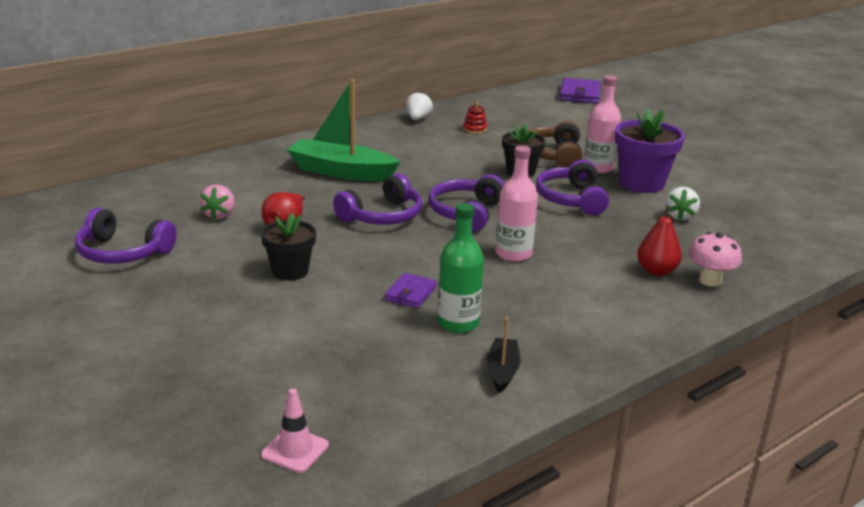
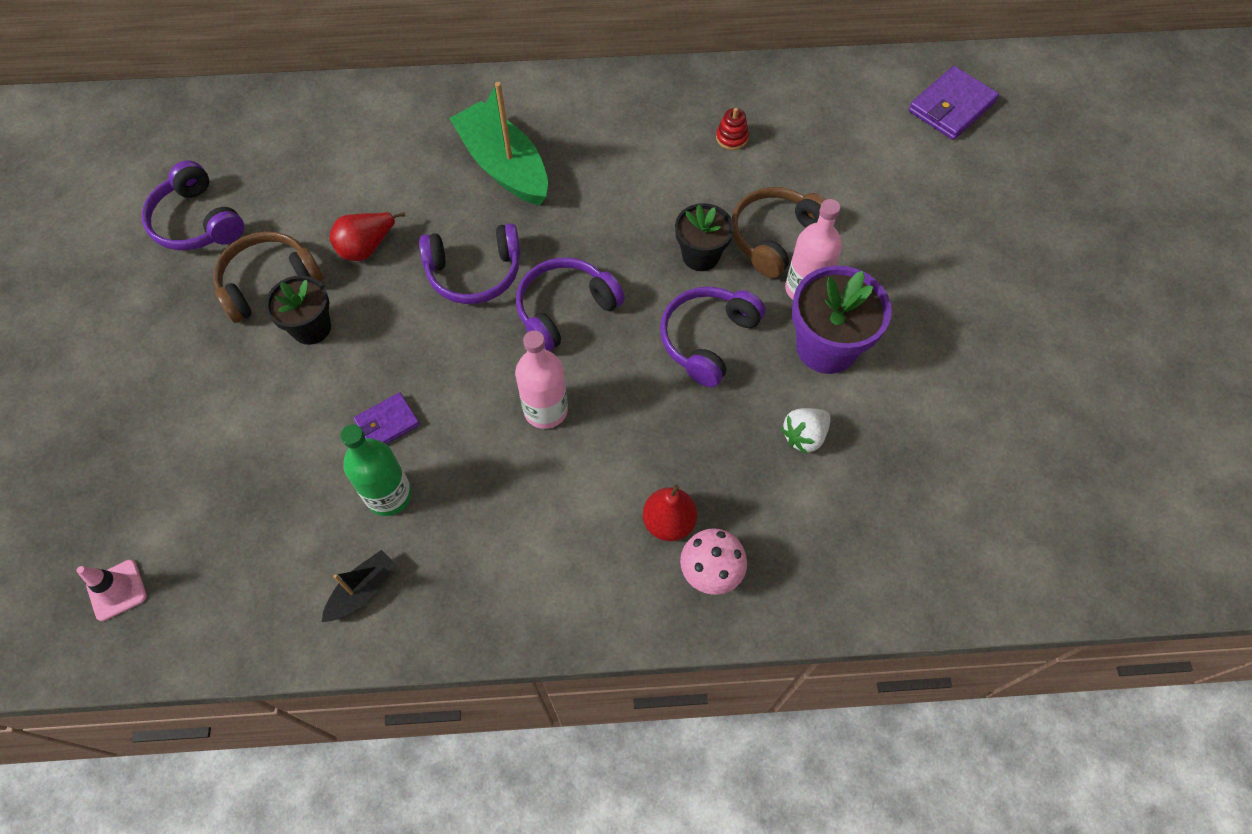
camera: 35 degrees right, 35 degrees up
pink strawberry [200,184,235,220] -> none
white strawberry [406,91,433,120] -> none
none -> brown headphones [214,231,323,323]

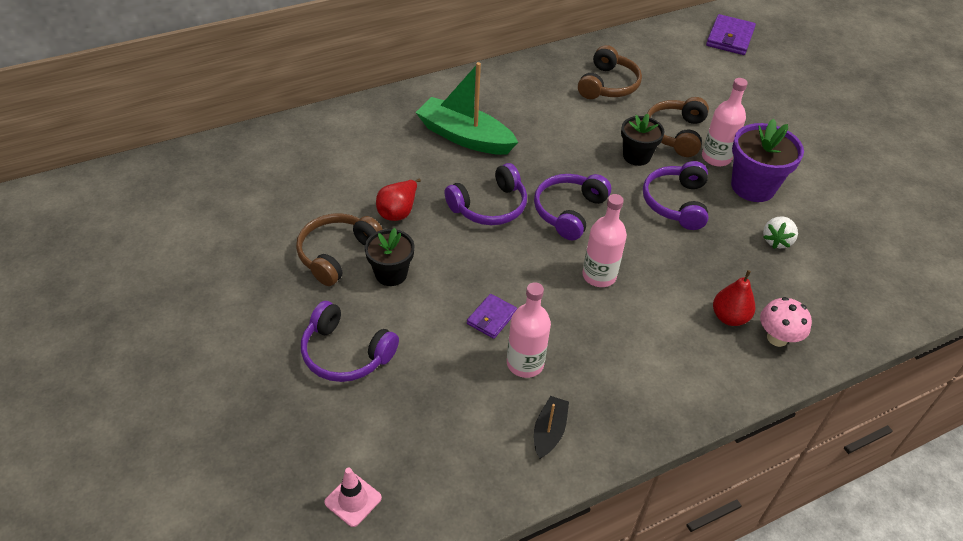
camera: 25 degrees left, 15 degrees down
purple headphones [142,160,244,250] -> purple headphones moved to [301,301,399,382]
green bottle [340,425,412,516] -> pink bottle [507,282,551,378]
red stacking toy [716,108,749,150] -> brown headphones [578,45,642,99]

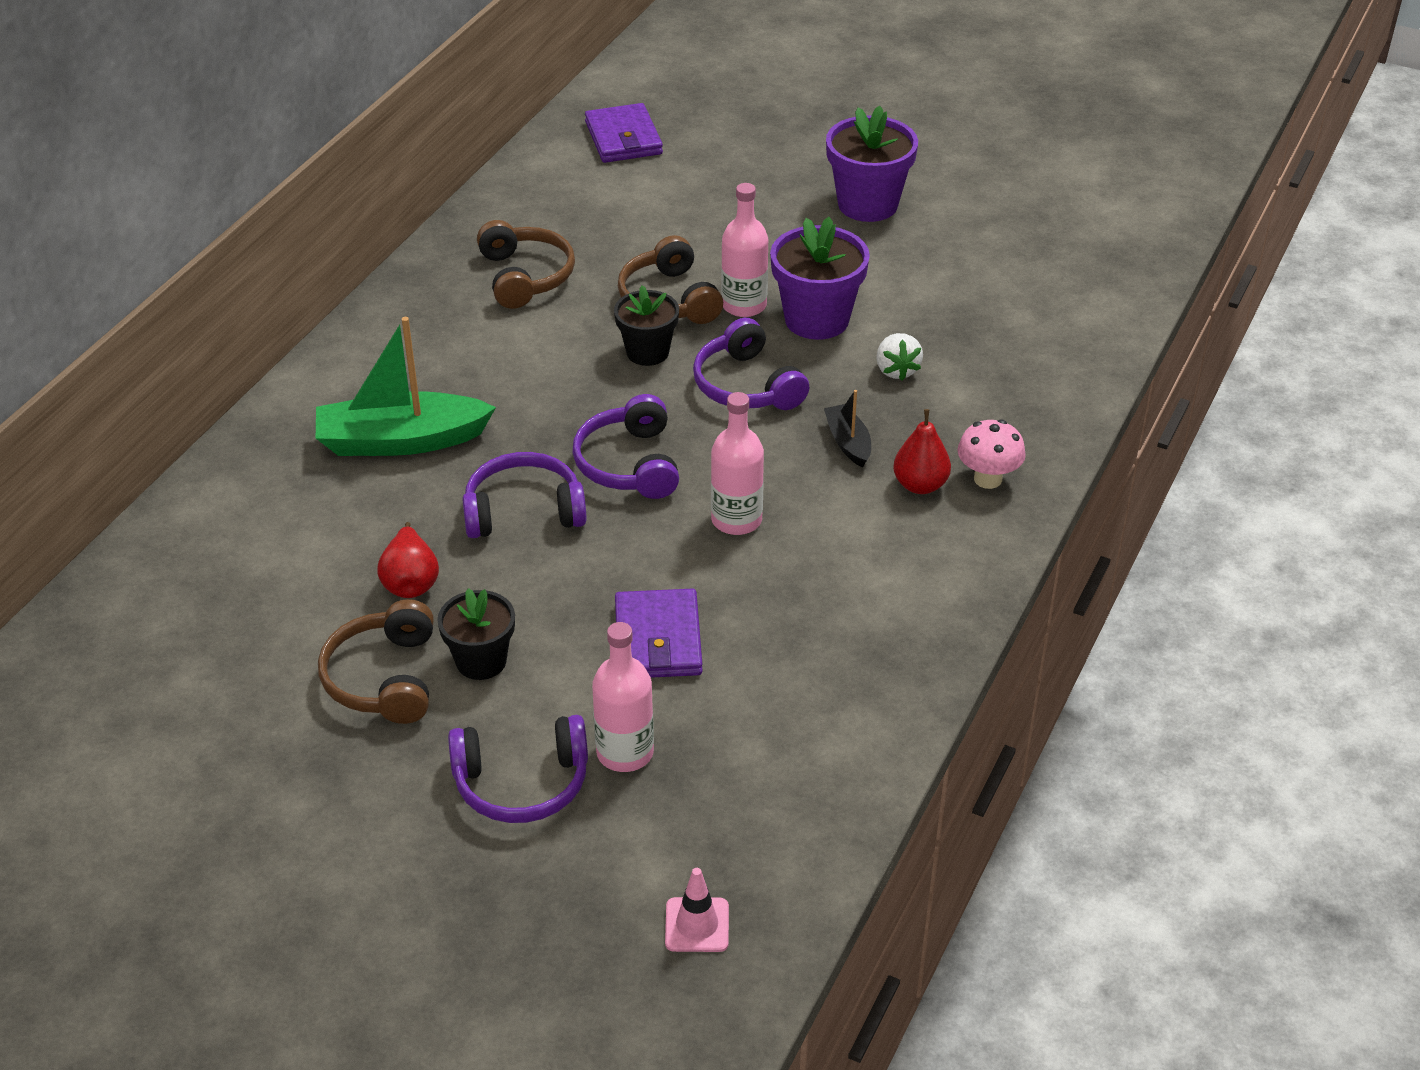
camera: 35 degrees left, 5 degrees down
purple headphones [444,163,527,225] -> purple headphones turned 120 degrees counterclockwise [462,452,587,538]
purple wallet [467,294,517,339] -> purple wallet [615,589,702,678], size x1.66
pink bottle [507,282,551,378] -> pink bottle moved to [592,622,654,772]
black boat [534,396,569,459] -> black boat moved to [824,390,871,467]
none -> purple flower pot [826,105,918,222]

